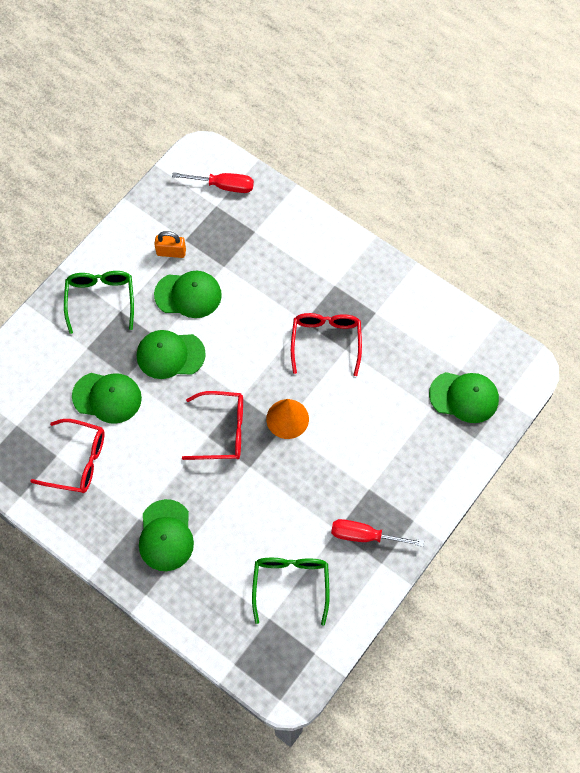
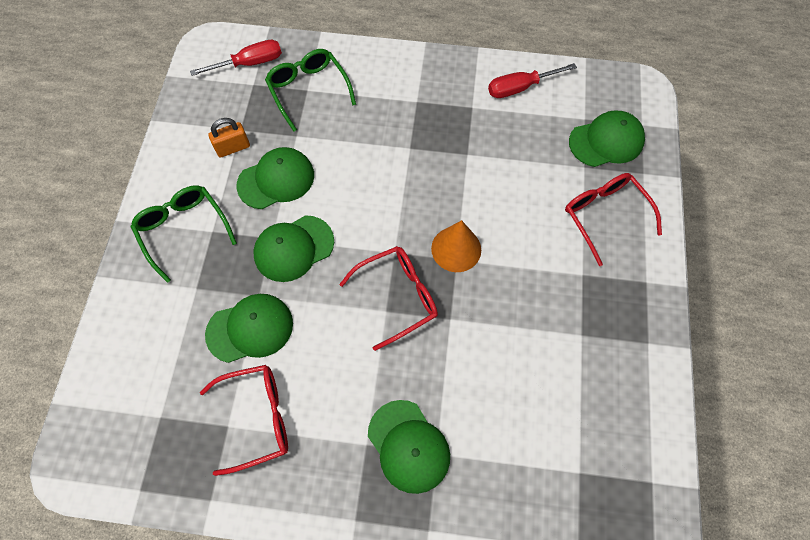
camera: 30 degrees left, 0 degrees up
green glasses [252,558,330,626] -> green glasses moved to [265,49,356,132]
red glasses [291,313,362,376] -> red glasses moved to [565,173,662,266]
red screwdriver [331,519,424,547] -> red screwdriver moved to [488,63,577,98]

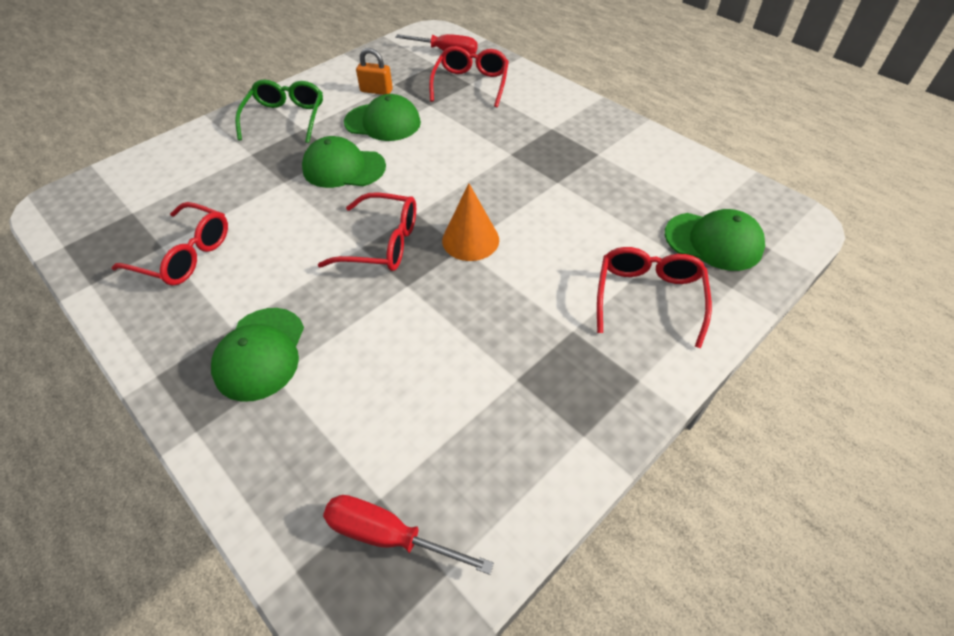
camera: 40 degrees right, 15 degrees down
green cap [205,294,293,363] -> none
green glasses [265,49,356,132] -> red glasses [429,46,509,107]
red screwdriver [488,63,577,98] -> red screwdriver moved to [323,495,494,575]

